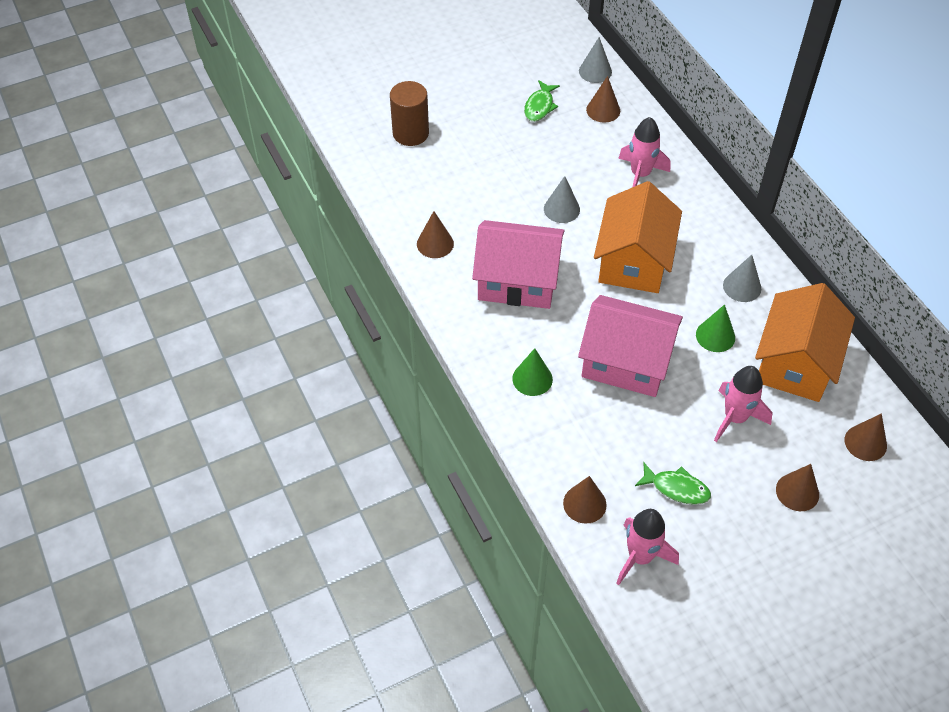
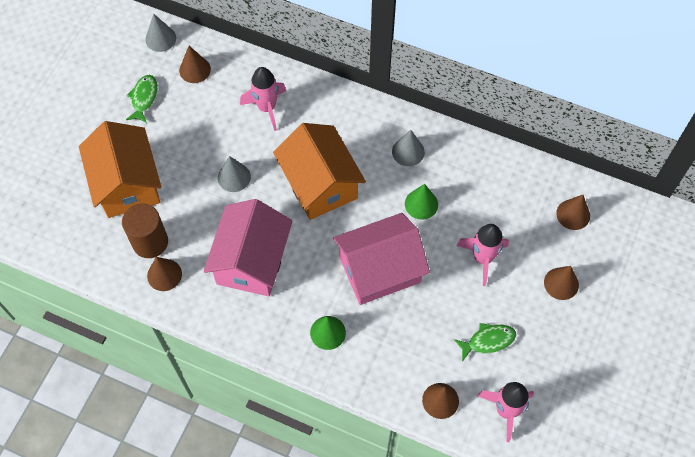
camera: 40 degrees left, 10 degrees up
brown cylinder [390,81,429,146] -> brown cylinder moved to [122,203,168,258]
pink house [472,220,565,309] -> pink house turned 45 degrees counterclockwise [204,199,293,296]
green fish [524,80,560,121] -> green fish turned 150 degrees counterclockwise [126,75,158,123]
orange house [755,283,855,402] -> orange house moved to [79,121,162,218]

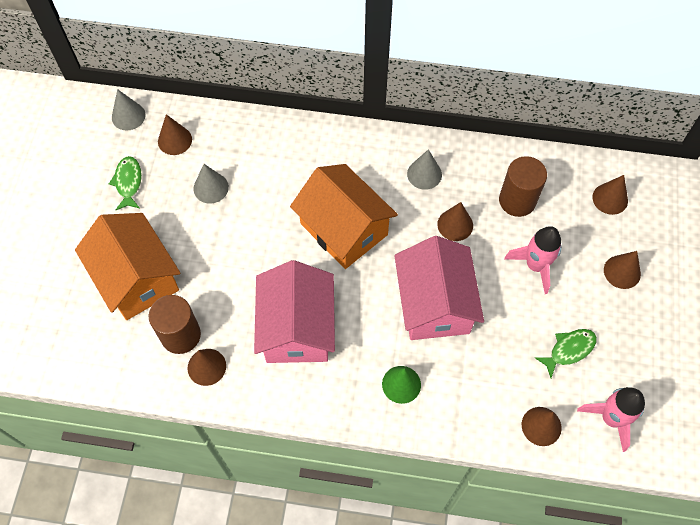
camera: 15 degrees left, 0 degrees up
grey cone [218,156,251,192] -> grey cone moved to [193,164,229,203]
pink rocket [240,67,286,131] -> none
pink house [333,213,430,305] -> pink house turned 60 degrees counterclockwise [394,236,484,340]
green cone [405,184,438,220] -> brown cone [437,202,473,241]
none -> brown cylinder [499,156,547,217]

